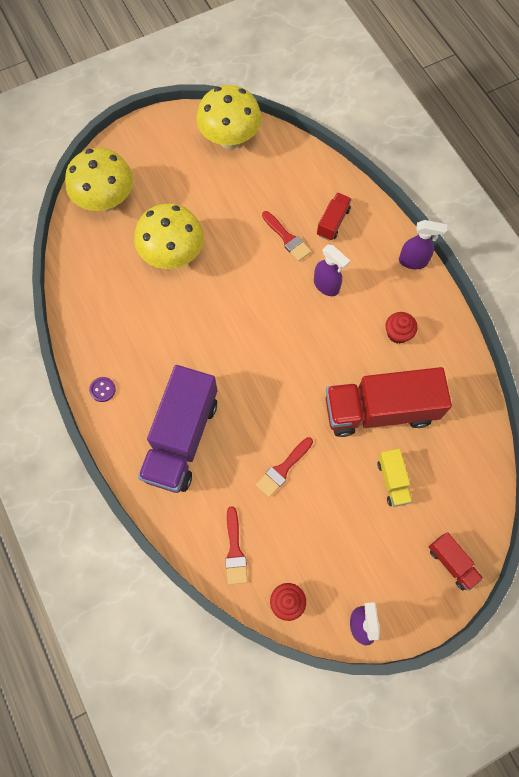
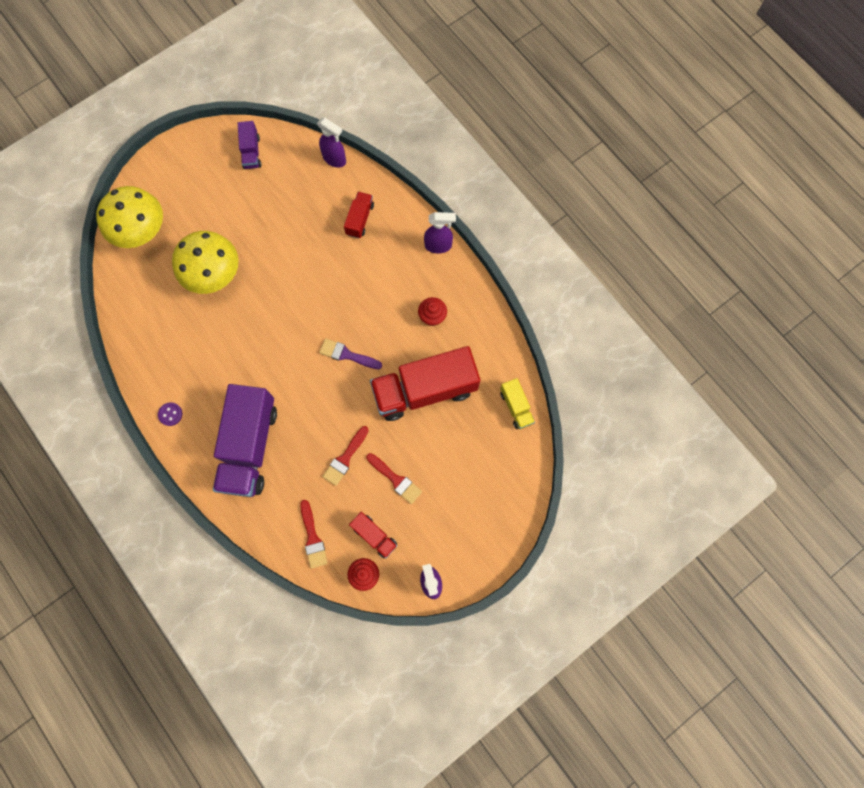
camera: 10 degrees left, 5 degrees up
yellow mushroom [196,85,262,149] -> purple truck [238,121,261,169]
red brush [262,211,311,261] -> red brush moved to [366,453,422,504]
purple spray bottle [314,245,350,296] -> purple spray bottle moved to [317,117,346,168]
yellow truck [377,448,413,507] -> yellow truck moved to [500,378,535,429]
red truck [429,532,483,591] -> red truck moved to [349,512,397,559]
none -> purple brush [319,338,382,369]

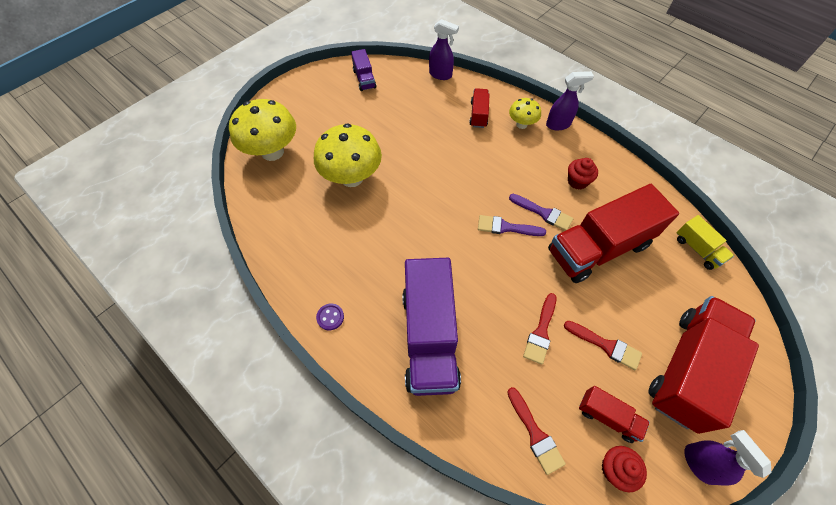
camera: 10 degrees left, 15 degrees down
none -> yellow mushroom [509,98,541,129]
none -> purple brush [509,194,574,231]
none -> red truck [648,296,759,434]

